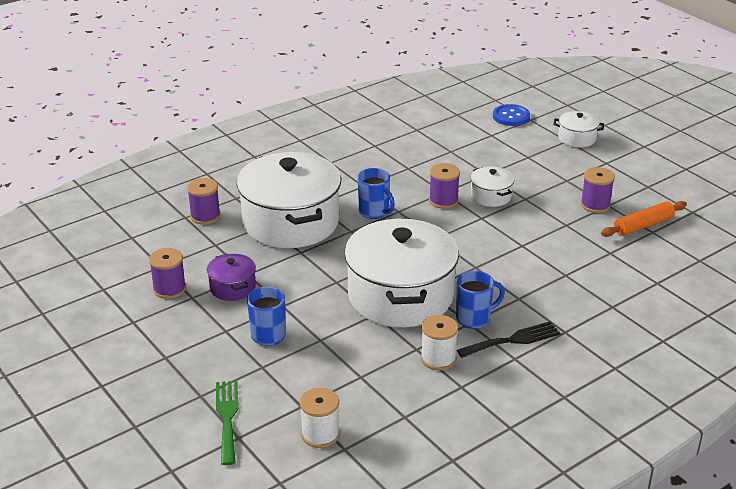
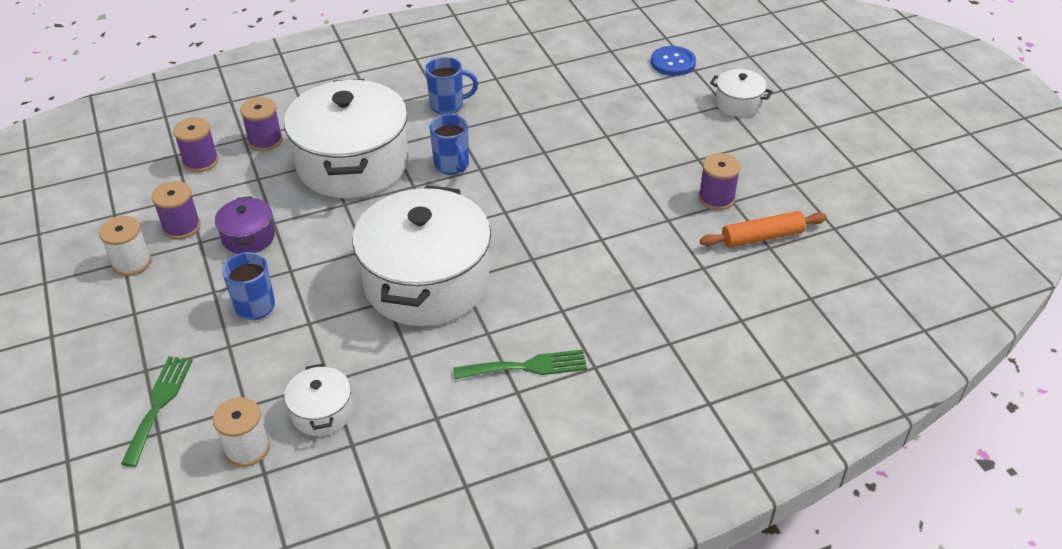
camera: 15 degrees right, 10 degrees up
white spool [421,315,458,370] -> white spool moved to [99,216,151,276]
purple spool [429,163,460,209] -> purple spool moved to [173,117,218,172]
blue mug [456,271,505,329] -> blue mug moved to [426,57,478,115]
black fork [457,322,560,358] -> green fork [453,350,587,379]
white pot [470,166,514,207] -> white pot moved to [284,364,353,436]

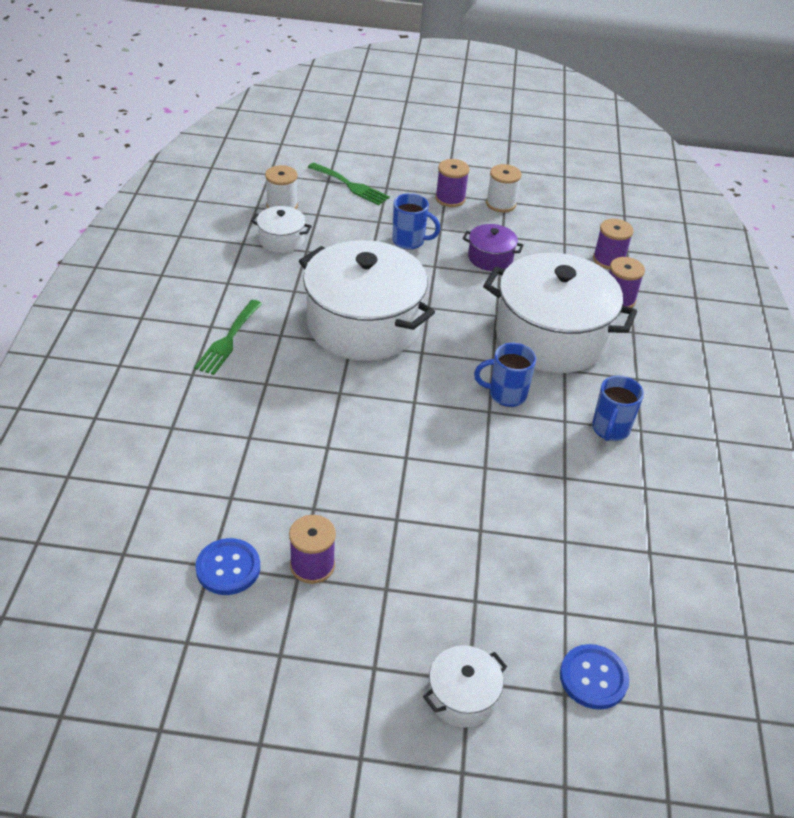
camera: 115 degrees right, 0 degrees up
purple spool [152,181,201,239] -> purple spool moved to [435,159,470,207]
orange rolling pin [700,211,827,247] -> blue button [195,538,260,595]

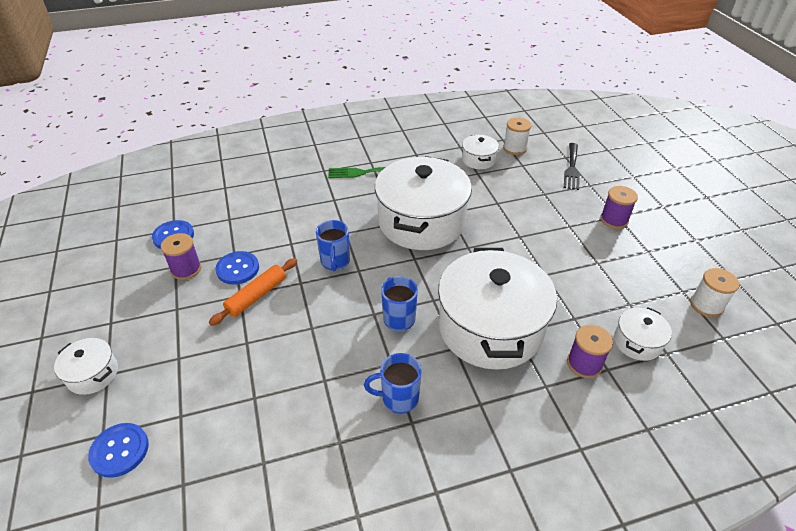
camera: 70 degrees right, 0 degrees up
green fork [308,163,390,206] -> black fork [564,143,580,190]
blue mug [392,193,440,250] -> blue mug moved to [316,220,350,271]
purple pot [463,224,523,271] -> none
white spool [486,164,521,213] -> white spool moved to [690,268,739,317]
purple spool [593,219,634,269] -> white pot [614,307,672,361]
none -> orange rolling pin [209,258,297,326]
none -> blue button [215,251,259,285]

